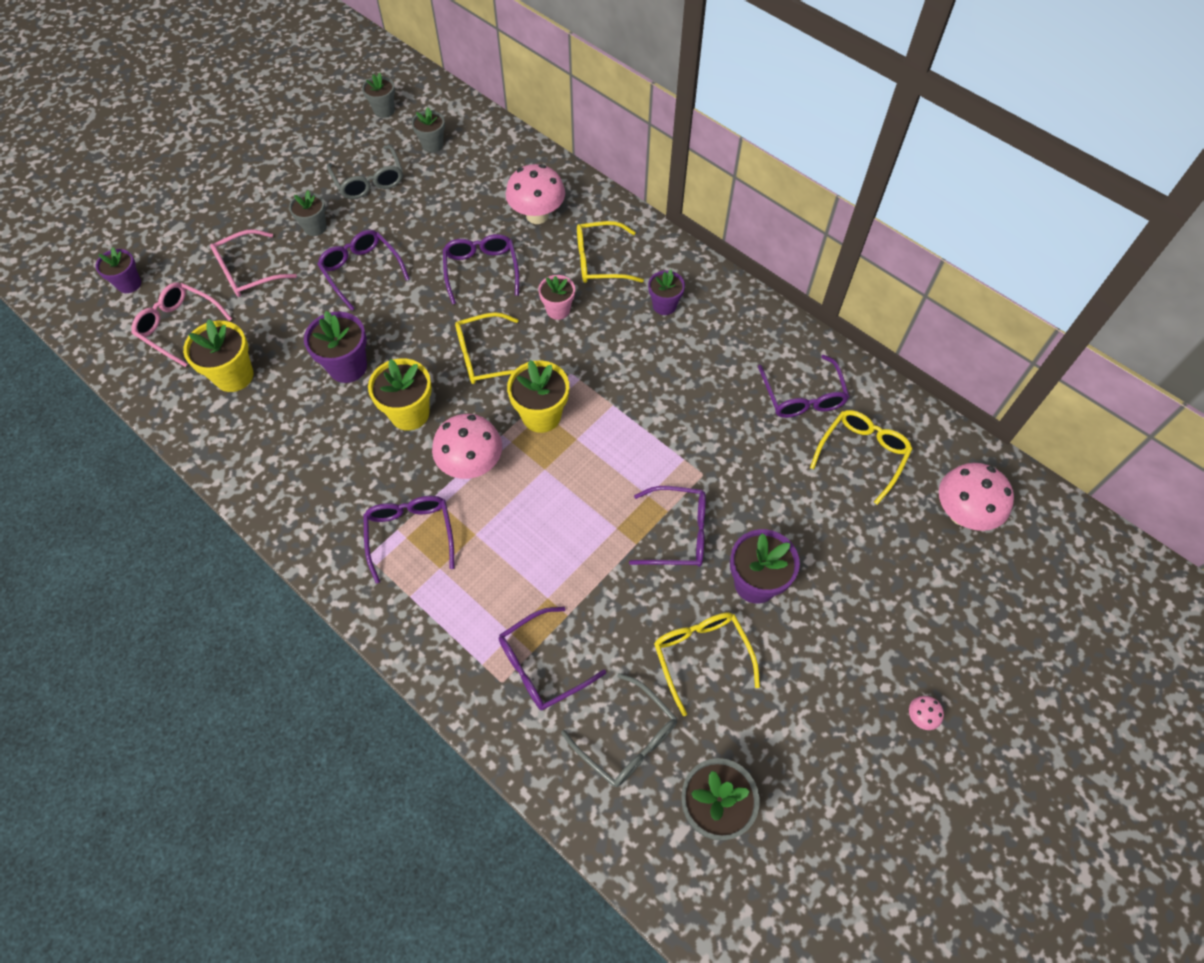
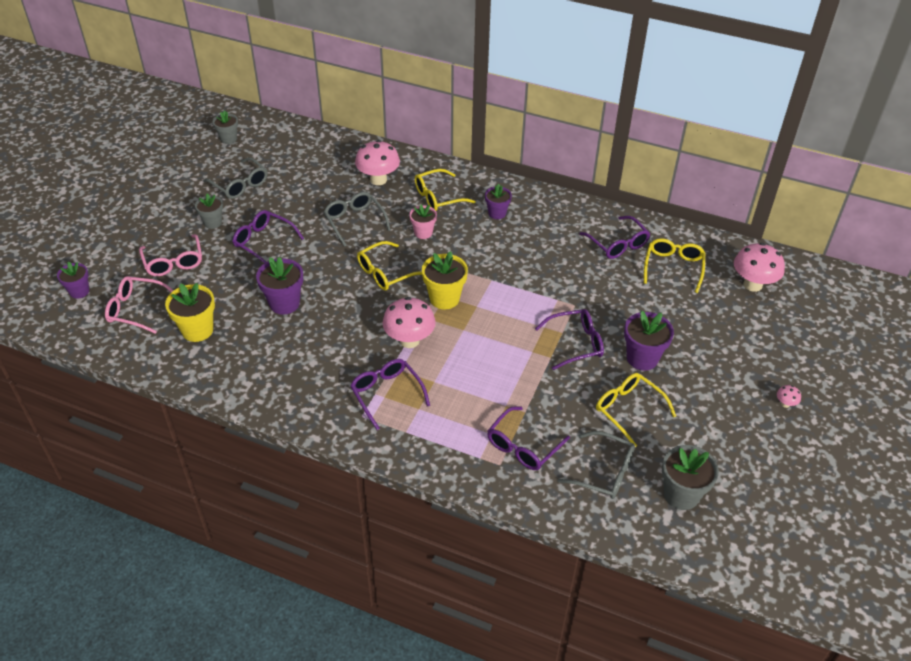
camera: 20 degrees left, 15 degrees down
pink glasses [210,229,297,297] -> pink glasses turned 60 degrees counterclockwise [139,234,202,276]
yellow flower pot [368,358,432,431] -> none
grey flower pot [411,107,445,153] -> none
purple glasses [443,234,519,304] -> grey glasses [324,192,391,247]

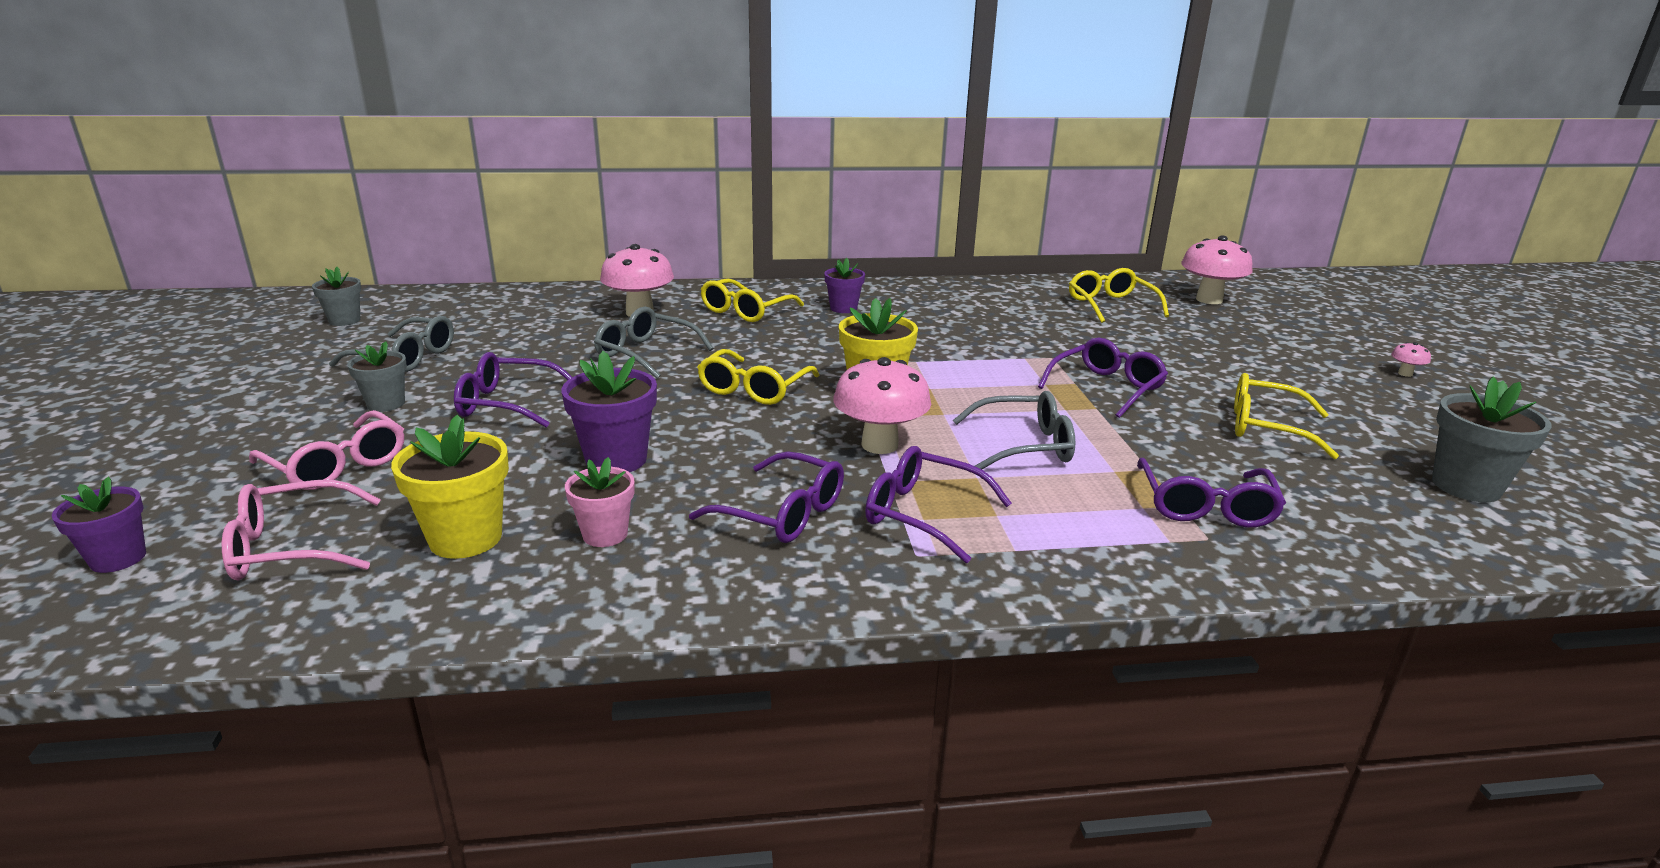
camera: 30 degrees left, 20 degrees down
pink flower pot [409,205,437,239] -> pink flower pot moved to [565,457,634,547]
grey glasses [557,431,635,499] -> grey glasses moved to [953,391,1075,469]
purple glasses [580,216,650,259] -> purple glasses moved to [689,451,844,543]
purple flower pot [624,311,674,371] -> none

